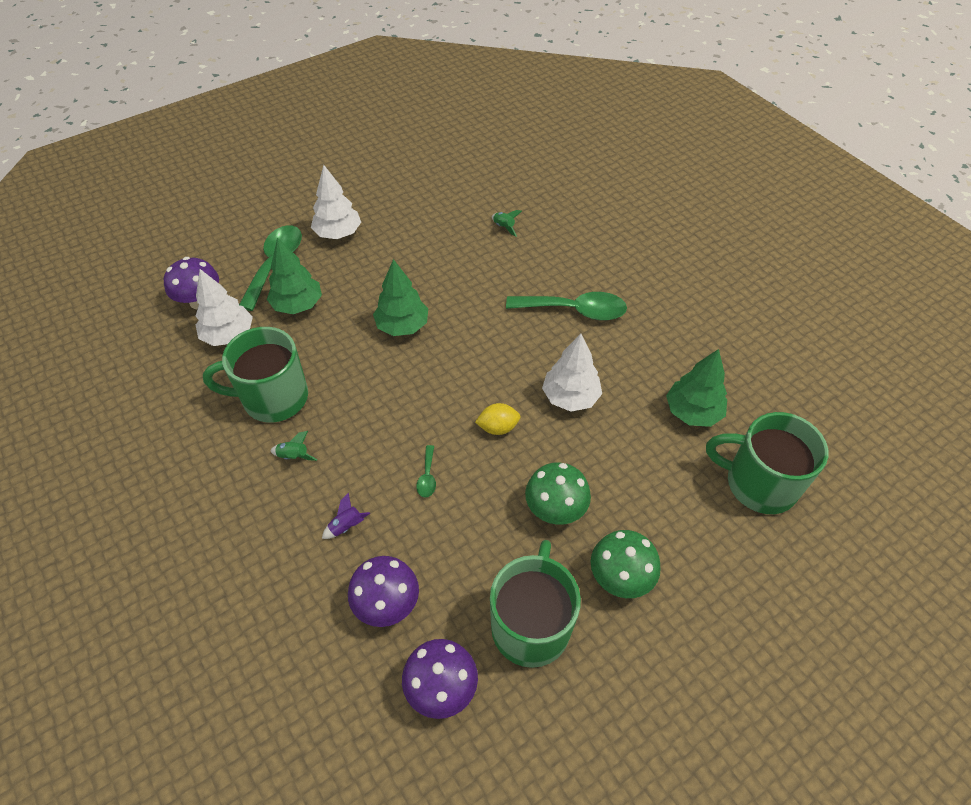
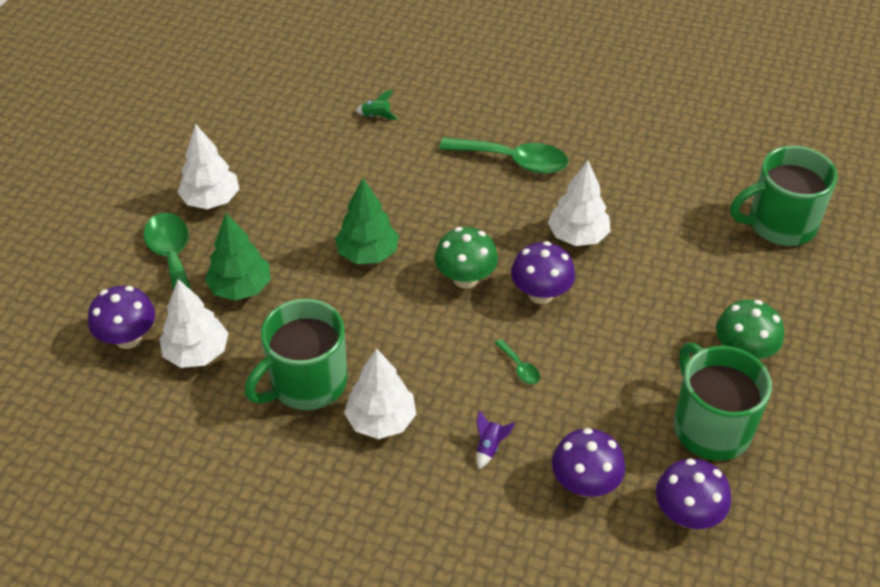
camera: 35 degrees left, 5 degrees down
green rocket [271,431,317,461] -> white tree [344,348,416,439]
yellow lemon [475,403,521,435] -> purple mushroom [511,241,575,304]
green spoon [506,292,627,320] -> green spoon turned 45 degrees clockwise [439,137,568,174]
green mushroom [525,462,591,525] -> green mushroom moved to [434,227,498,288]
green tree [666,349,727,427] -> none

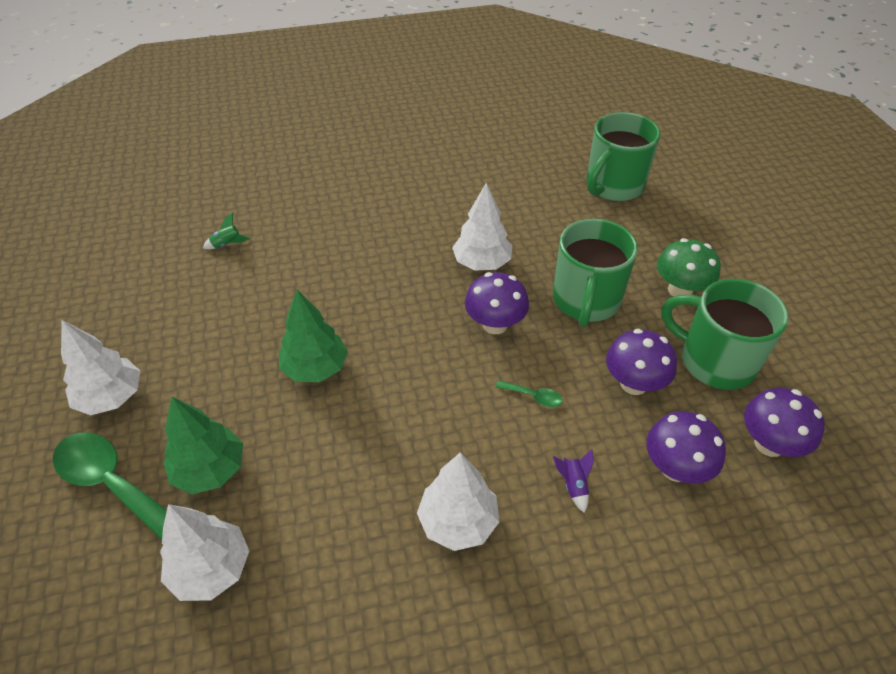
camera: 35 degrees left, 0 degrees up
purple mushroom [88,286,155,349] -> purple mushroom moved to [606,329,677,395]
green mug [245,299,348,410] -> green mug moved to [553,219,638,327]
green mushroom [434,227,498,288] -> none
green spoon [439,137,568,174] -> none

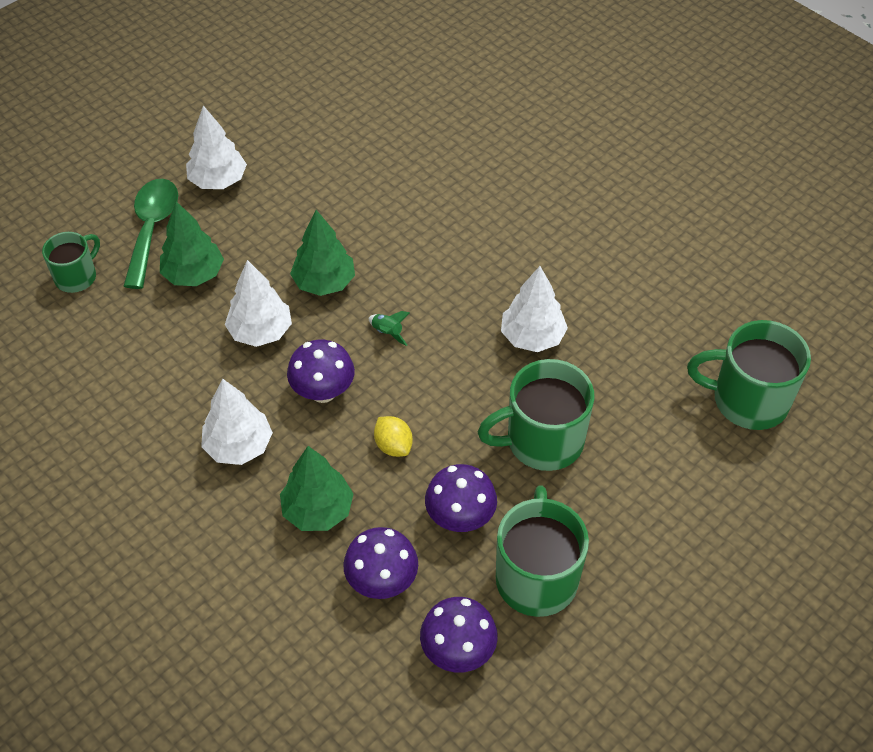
camera: 60 degrees right, 5 degrees up
white tree [160,504,249,601] -> white tree moved to [225,260,292,347]
green rocket [203,213,250,250] -> green rocket moved to [369,311,410,346]
purple mushroom [465,272,529,334] -> purple mushroom moved to [287,340,355,403]
green spoon [496,380,563,407] -> yellow lemon [374,416,413,457]
purple rocket [553,449,594,513] -> green tree [280,446,354,531]
green mushroom [657,238,721,297] -> none
none -> green mug [42,232,100,293]

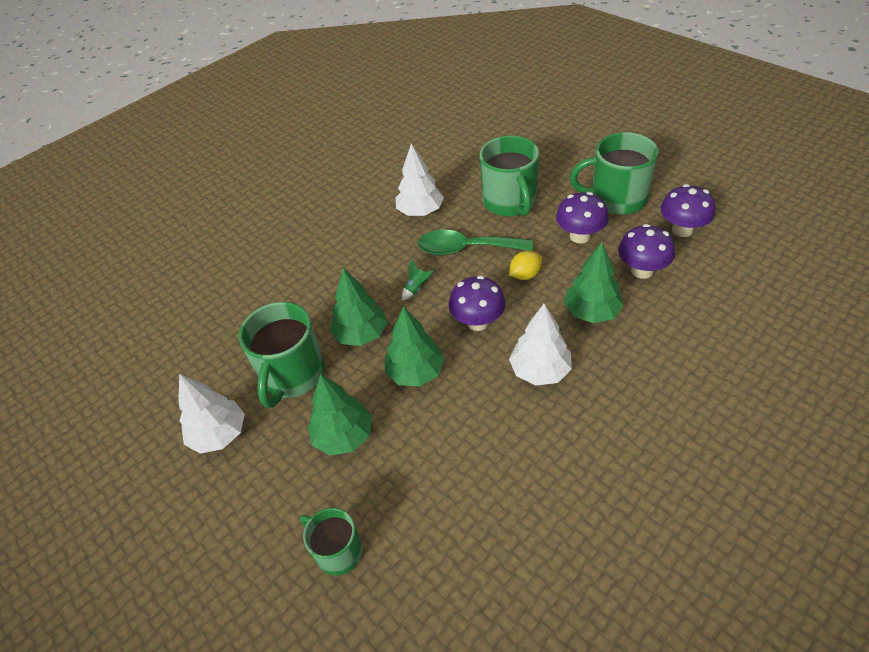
camera: 85 degrees left, 5 degrees down
green spoon [123,179,178,289] -> green spoon moved to [418,230,533,256]
white tree [225,260,292,347] -> green tree [385,306,445,386]
green mug [687,320,811,430] -> green mug moved to [239,302,325,408]

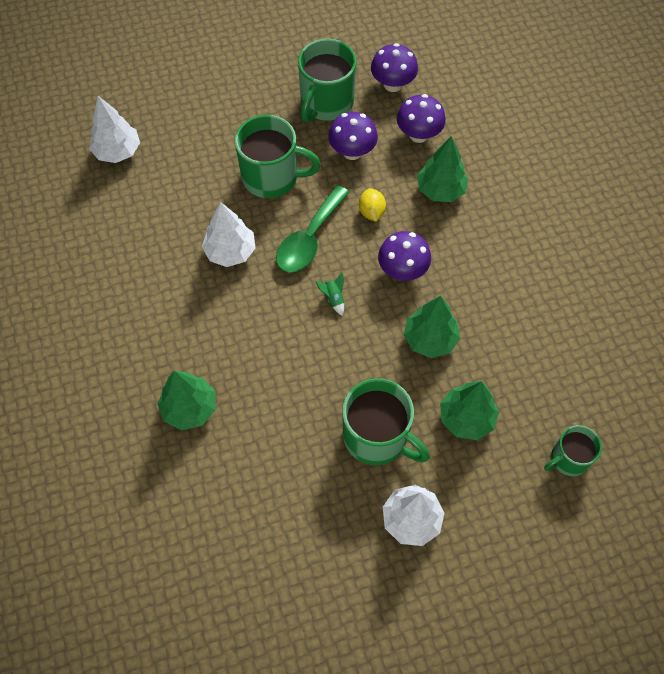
camera: 70 degrees left, 15 degrees up
green tree [330,268,387,346] -> green tree moved to [158,371,215,430]
white tree [509,304,572,386] -> white tree moved to [89,96,140,163]

